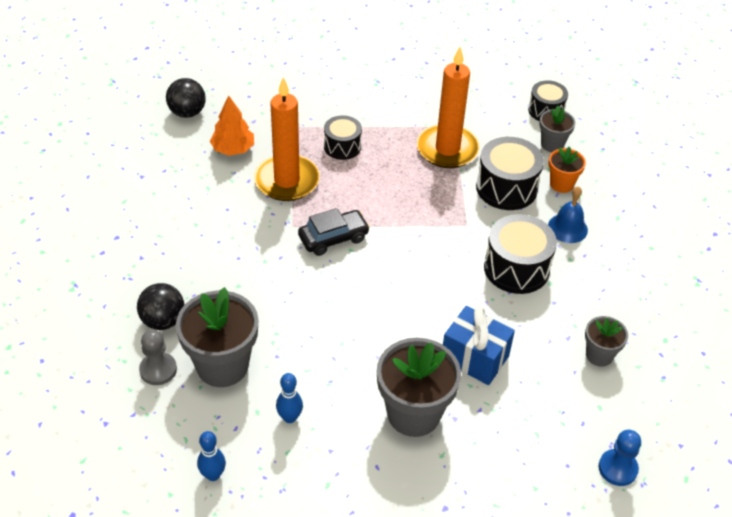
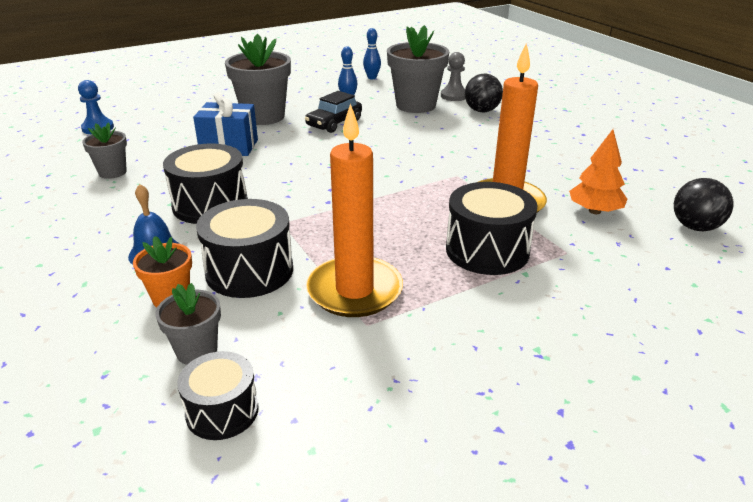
camera: 155 degrees right, 15 degrees down
black car [298,208,370,256] -> black car moved to [305,91,362,133]
black drum [324,115,362,160] -> black drum [446,182,537,275], size x1.59

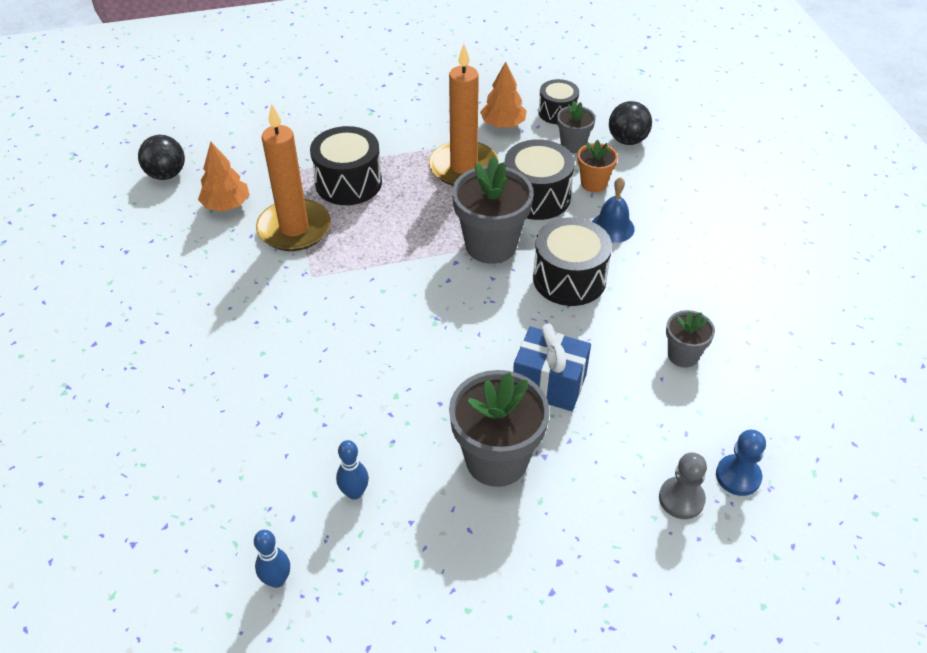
camera: 165 degrees left, 15 degrees up
black car [305,91,362,133] -> none
grey flower pot [387,25,449,113] -> grey flower pot moved to [452,156,534,264]
grey pawn [441,52,465,101] -> grey pawn moved to [659,452,707,519]
black ball [465,74,503,112] -> black ball moved to [609,101,652,145]
none -> orange tree [480,62,526,128]

